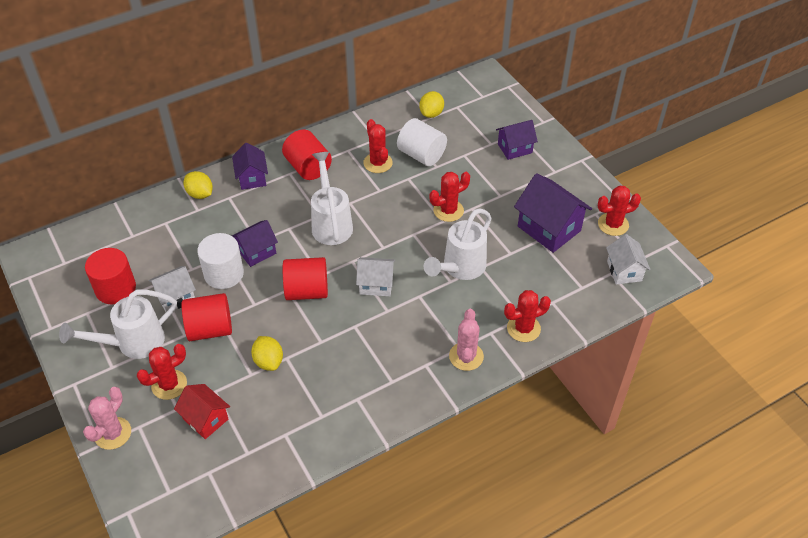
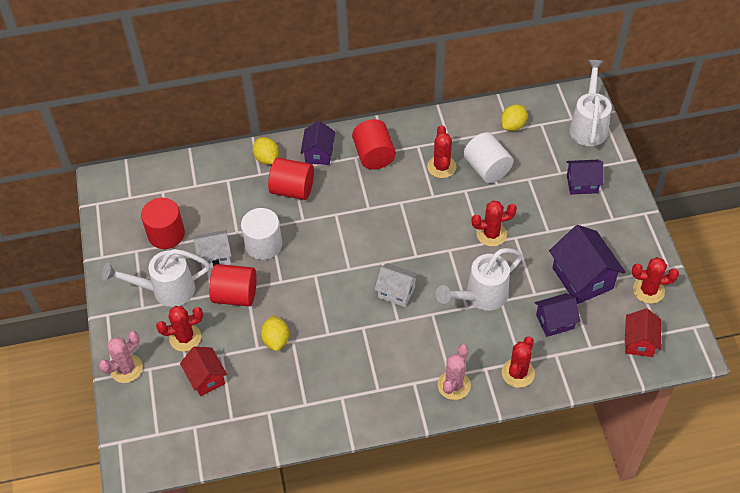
camera: 20 degrees right, 5 degrees up
purple house [232,220,278,267] -> purple house moved to [535,293,580,337]
red cylinder [283,257,328,300] -> red cylinder moved to [268,158,314,200]
white watering can [311,152,353,245] -> white watering can moved to [569,60,612,146]
red cactus [504,290,551,342] -> red cactus turned 60 degrees counterclockwise [502,337,535,388]
white house [606,234,651,285] -> red house [625,308,662,357]

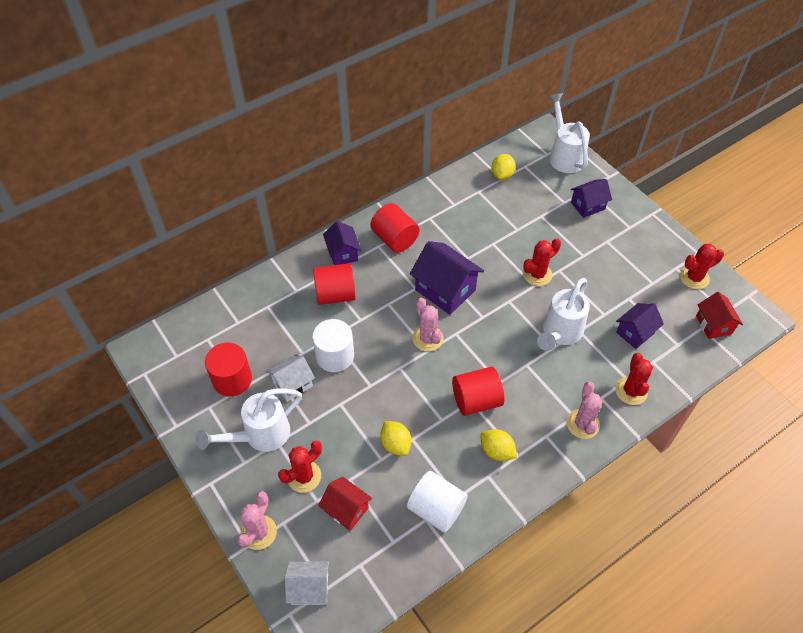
camera: 25 degrees left, 0 degrees up
red cylinder [209,264,257,306] -> red cylinder moved to [452,367,504,416]
yellow lemon [253,137,279,165] -> yellow lemon moved to [480,429,517,461]
white house [374,263,419,307] -> white house moved to [285,561,329,605]
red cactus [427,125,456,178] -> none
white cylinder [463,132,513,183] -> white cylinder moved to [407,471,468,532]
purple house [549,225,626,304] -> purple house moved to [410,241,484,315]
none -> pink cactus [413,298,443,351]

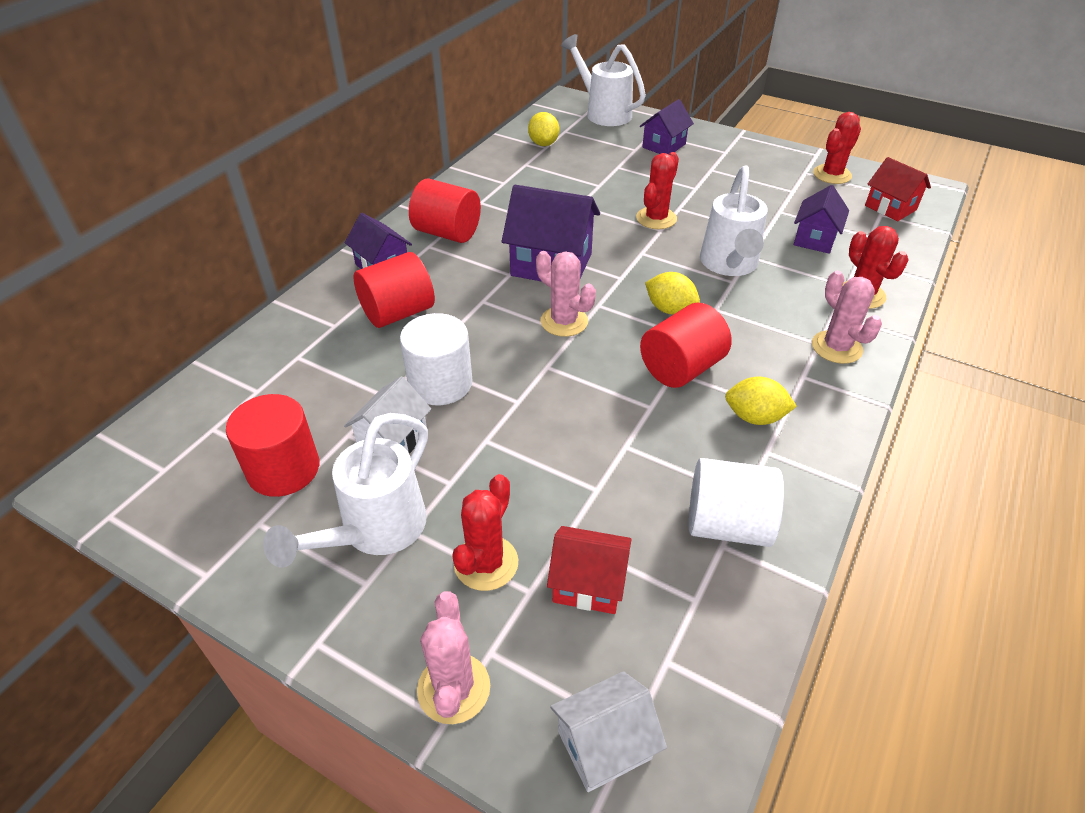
camera: 25 degrees left, 10 degrees down
yellow lemon [380,421,411,456] -> yellow lemon moved to [645,272,700,315]

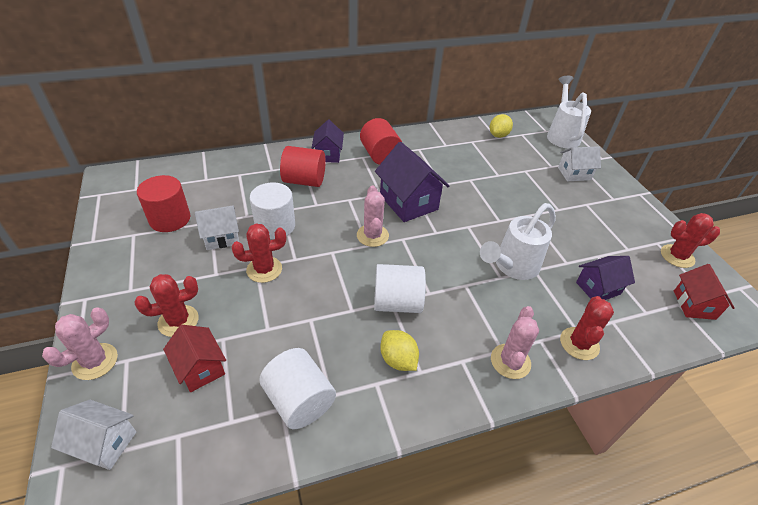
camera: 40 degrees right, 0 degrees up
white watering can [263,413,428,568] -> none
red cactus [636,152,679,229] -> red cactus moved to [232,224,286,283]
purple house [640,99,694,154] -> white house [558,146,601,181]
red cylinder [640,303,732,388] -> white cylinder [374,264,426,313]
yellow lemon [645,272,700,315] -> none

